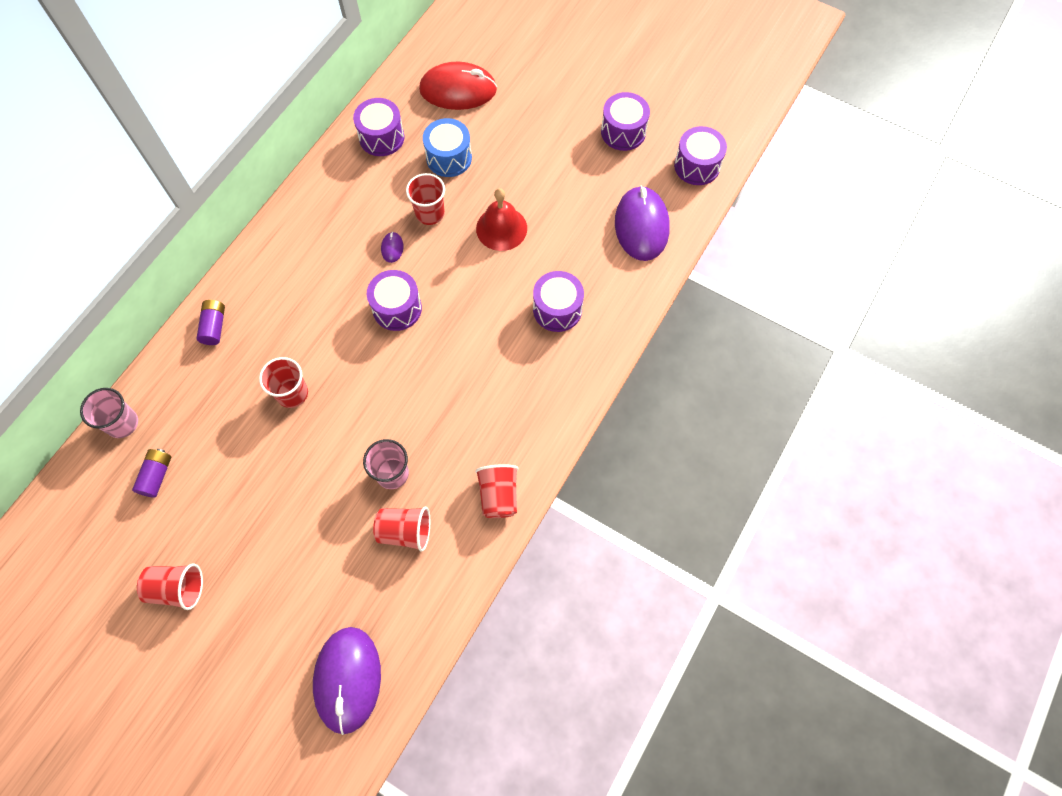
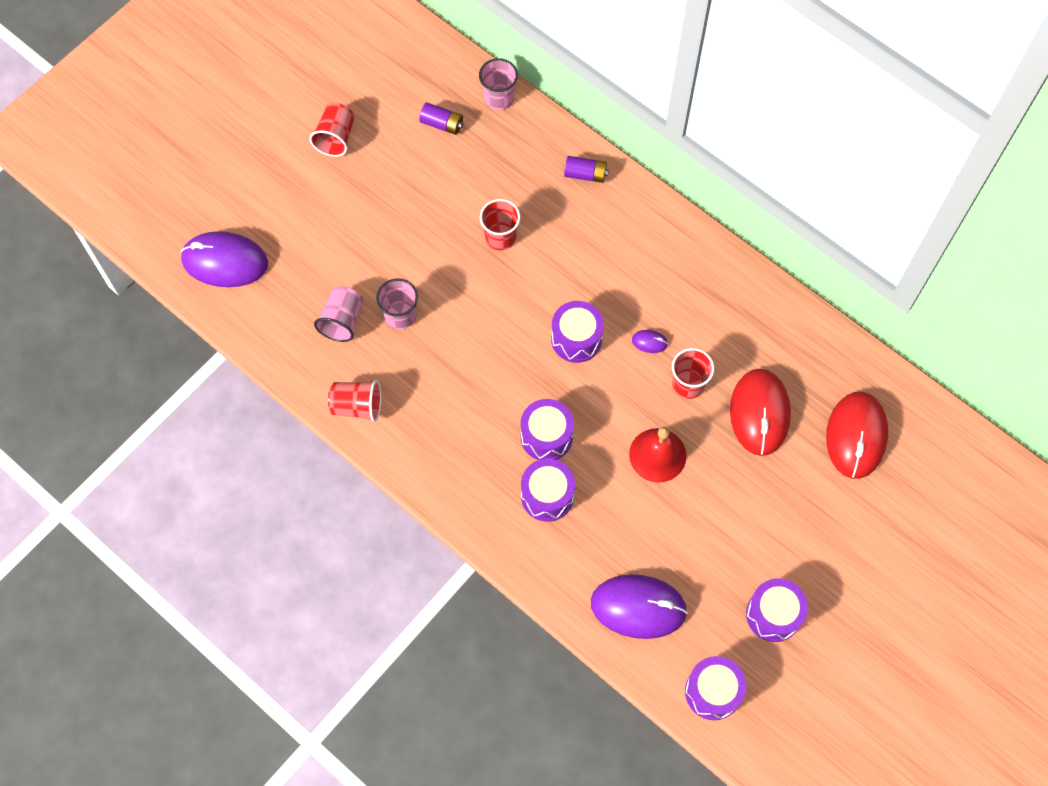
camera: 100 degrees right, 0 degrees up
purple drum [353,98,404,156] -> purple drum moved to [520,399,574,460]
red cup [373,507,430,551] -> pink cup [314,286,363,342]
blue drum [423,118,472,177] -> red mouse [730,368,791,456]

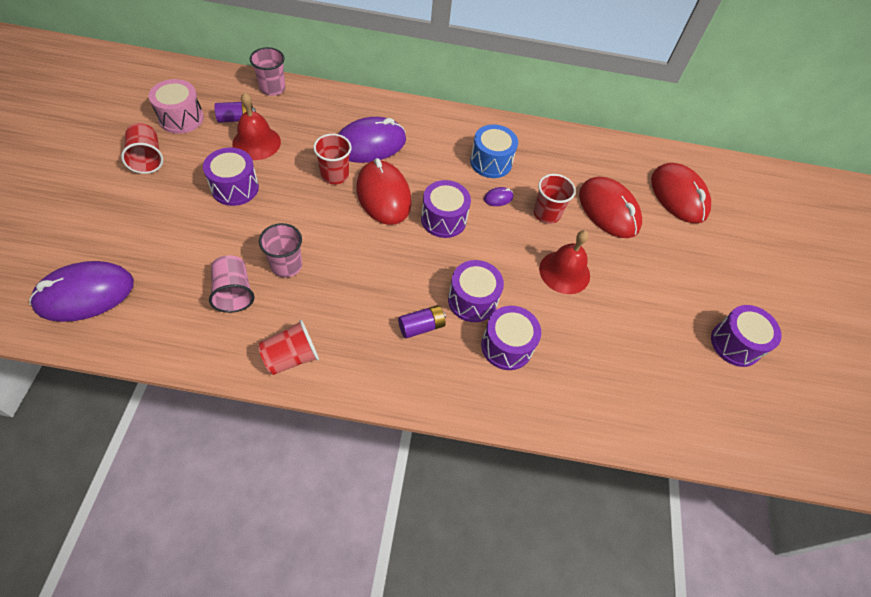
camera: 40 degrees left, 10 degrees down
purple battery [564,156,609,183] -> purple battery moved to [398,305,446,338]
purple mouse [591,574,688,639] -> purple mouse moved to [338,117,406,163]
purple drum [685,656,747,720] -> purple drum moved to [203,148,259,206]
none -> pink drum [149,79,204,134]
none -> red bell [232,92,281,160]
none -> red mouse [357,158,412,225]
none -> blue drum [470,124,518,178]

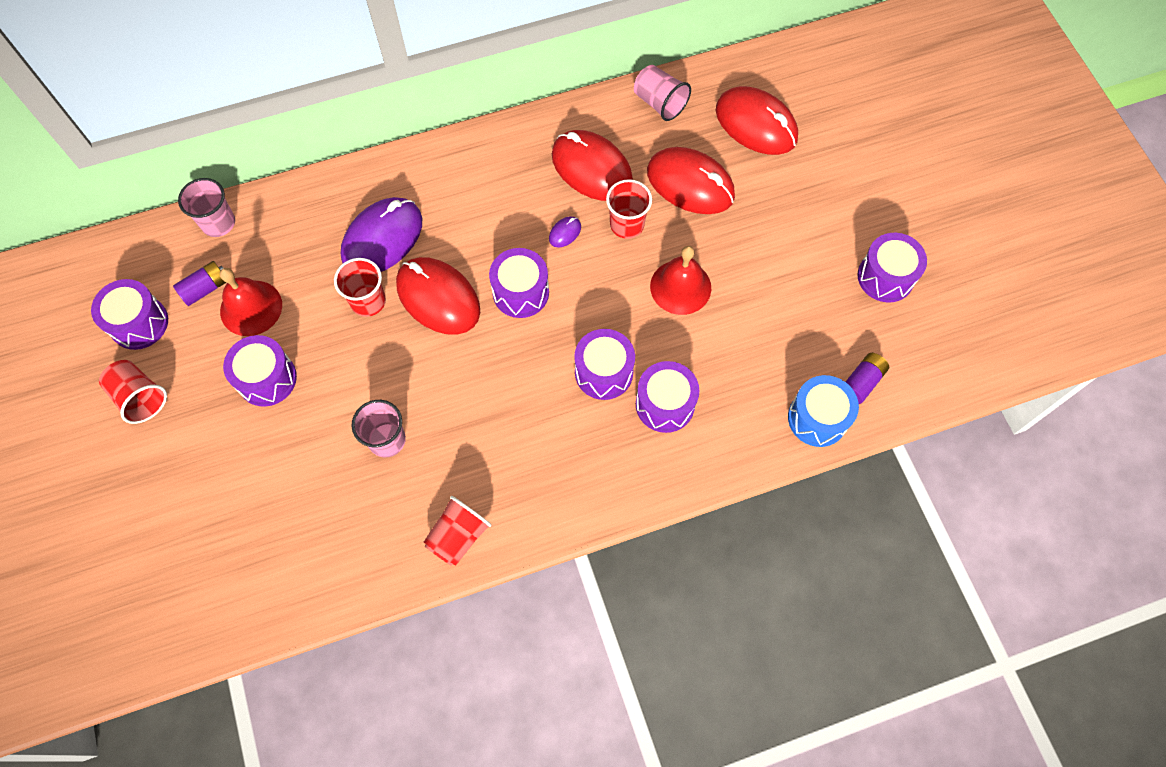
camera: 20 degrees left, 10 degrees up
purple mouse [29,261,134,322] -> none
pink drum [149,79,204,134] -> purple drum [91,279,168,350]
pink cup [209,255,254,313] -> pink cup moved to [634,65,691,121]
purple battery [398,305,446,338] -> purple battery moved to [846,353,889,404]
blue drum [470,124,518,178] -> blue drum moved to [788,375,859,447]
none -> red mouse [552,130,633,201]

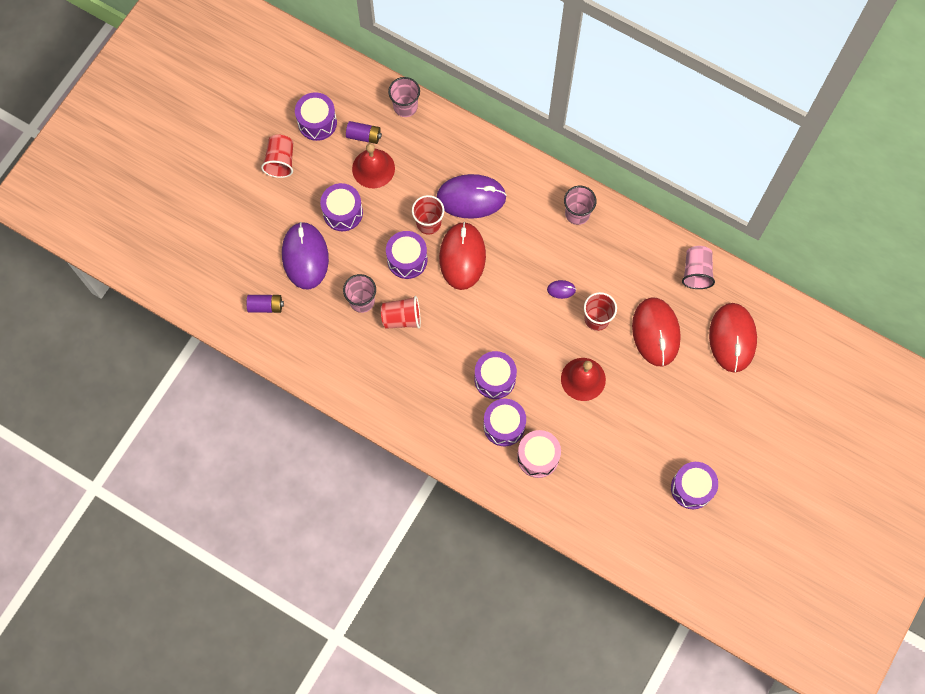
camera: 50 degrees right, 5 degrees up
red cup [424,496,492,566] -> red cup moved to [381,296,421,329]
purple drum [489,248,549,318] -> purple drum moved to [386,231,427,279]
red mouse [552,130,633,201] -> none
blue drum [788,375,859,447] -> none
purple battery [846,353,889,404] -> purple battery moved to [247,295,284,313]
none -> purple mouse [282,222,329,290]
none -> pink drum [517,430,561,478]
none -> pink cup [564,186,597,225]

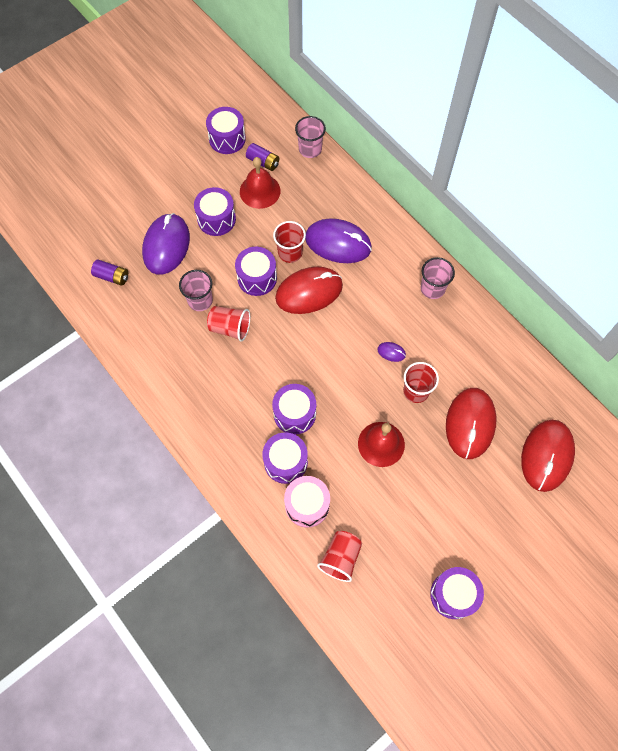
camera: 20 degrees right, 5 degrees down
red cup [261,135,293,178] -> red cup moved to [317,531,362,582]
red mouse [439,222,486,290] -> red mouse turned 45 degrees clockwise [275,267,343,314]
pink cup [682,246,715,289] -> none

